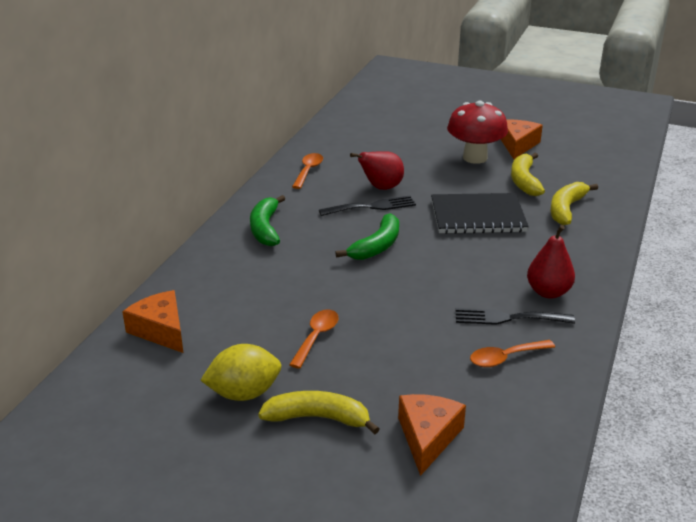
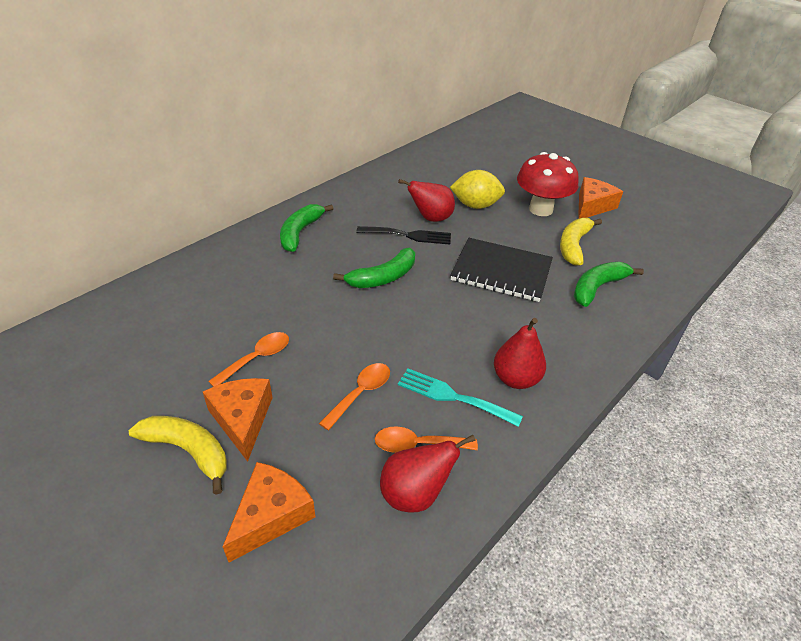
camera: 20 degrees right, 10 degrees up
orange cheese [122,290,183,353] -> orange cheese moved to [203,378,273,462]
yellow lemon [200,344,281,401] -> yellow lemon moved to [450,170,505,209]
orange spoon [292,153,323,189] -> orange spoon moved to [319,363,390,430]
black fork [456,308,575,325] -> turquoise fork [398,368,523,427]
yellow banana [550,182,598,225] -> green banana [574,262,644,307]
none -> red pear [380,435,476,512]

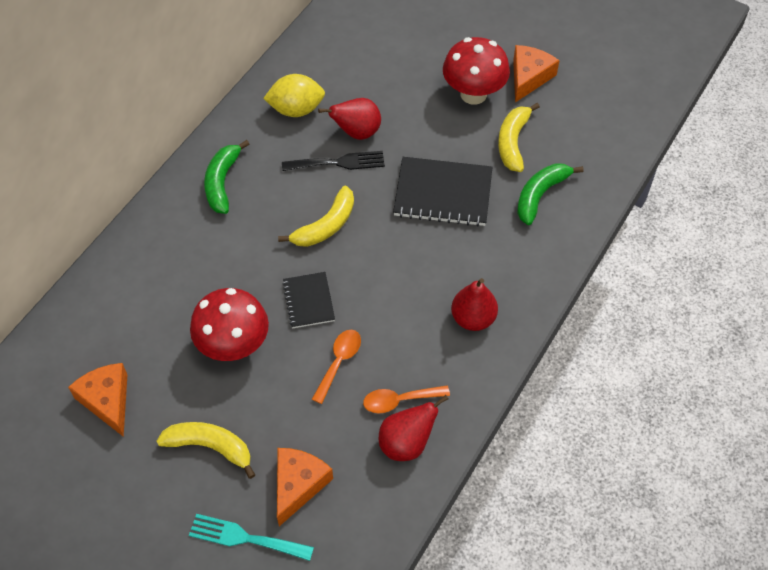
camera: 10 degrees left, 15 degrees up
orange cheese [203,378,273,462] -> orange cheese moved to [68,363,127,437]
orange spoon [208,332,289,387] -> red mushroom [190,288,269,361]
green banana [333,248,415,288] -> yellow banana [278,186,354,247]
turquoise fork [398,368,523,427] -> turquoise fork moved to [189,514,314,561]
yellow lemon [450,170,505,209] -> yellow lemon moved to [263,74,325,117]
none -> black notebook [282,272,335,328]

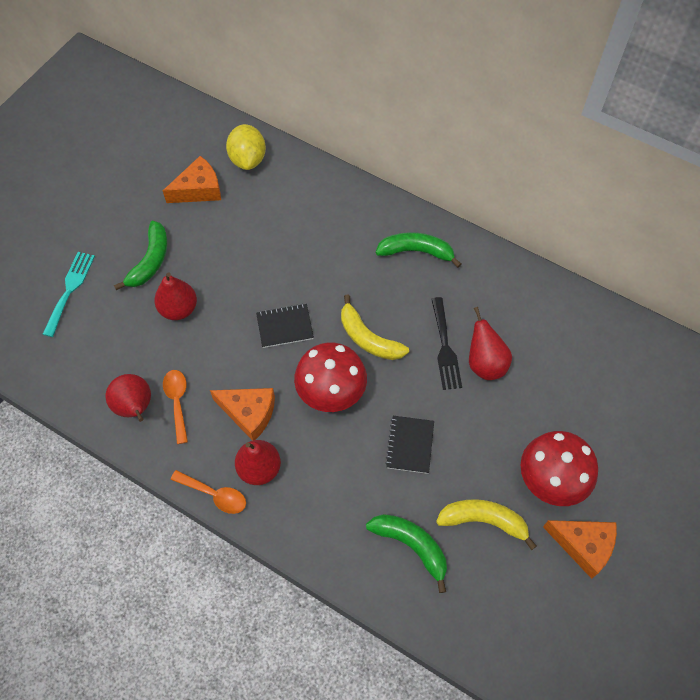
camera: 90 degrees right, 5 degrees up
yellow banana [157,422,255,479] -> green banana [114,221,167,290]
red mushroom [190,288,269,361] -> red mushroom moved to [294,342,367,412]
yellow lemon [263,74,325,117] -> yellow lemon moved to [226,124,266,170]
orange cheese [277,448,333,526] -> orange cheese moved to [210,388,275,441]
orange spoon [312,330,361,404] -> orange spoon moved to [171,470,246,514]
black notebook [393,157,492,227] -> black notebook [385,416,434,474], size x0.58
none -> red pear [154,272,197,320]

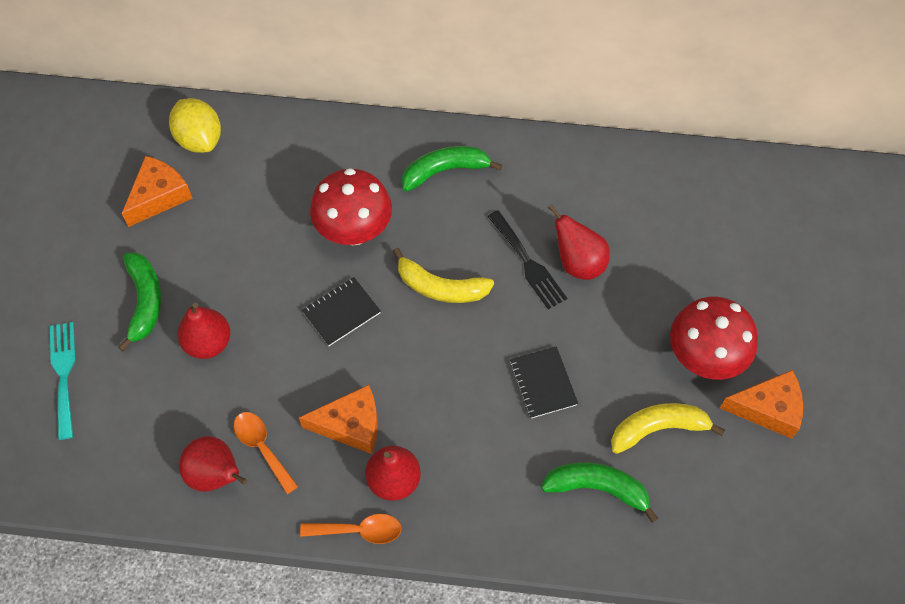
camera: 25 degrees left, 0 degrees up
red mushroom [294,342,367,412] -> red mushroom moved to [310,168,392,245]

